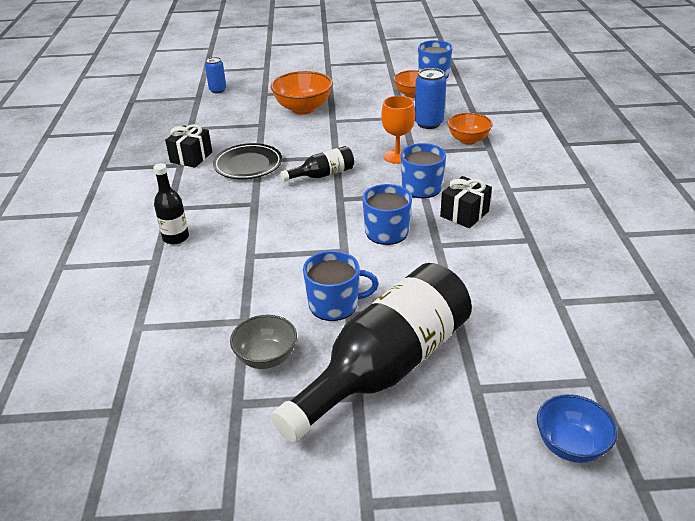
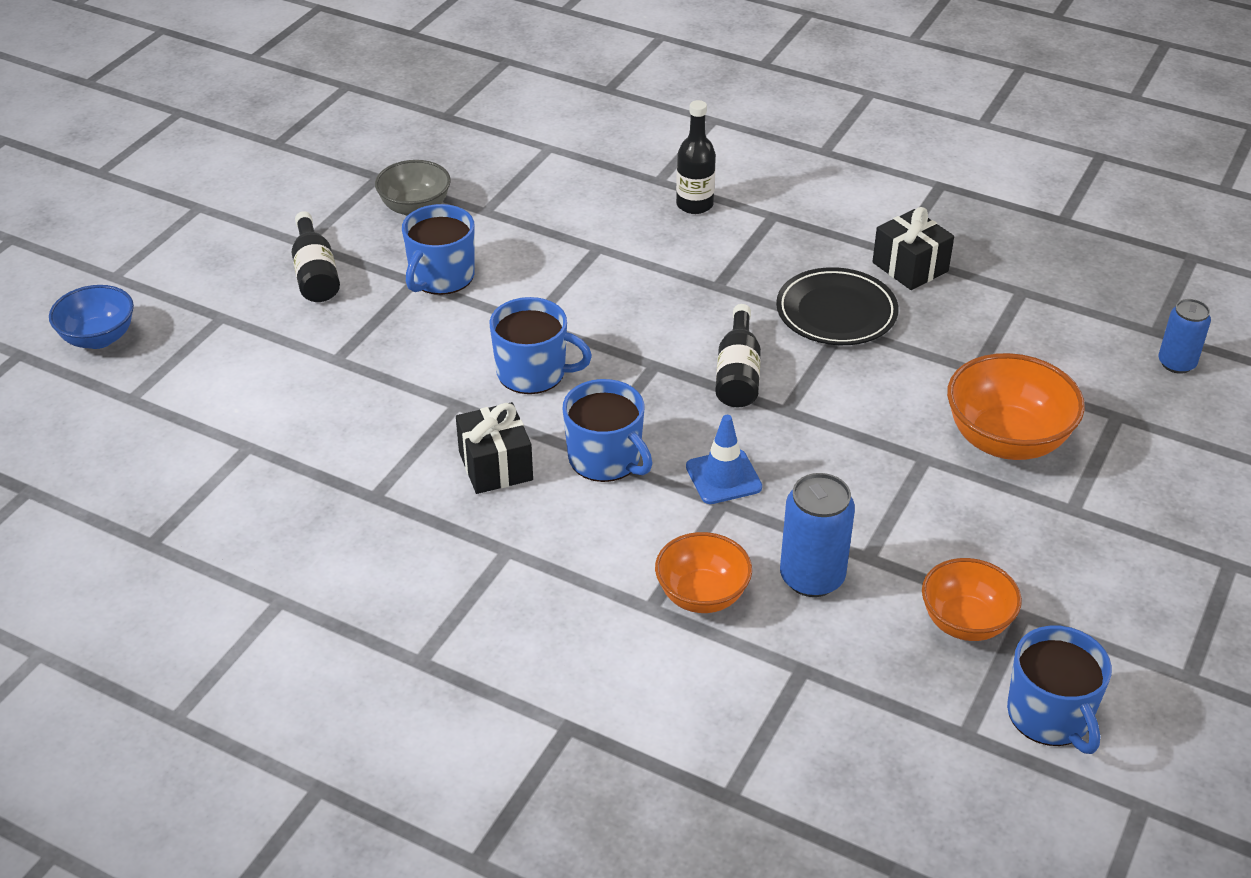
camera: 120 degrees right, 5 degrees up
black bottle [271,263,472,443] -> black bottle [291,211,340,302], size x0.45
orange goblet [381,96,415,164] -> blue traffic cone [686,415,762,504]

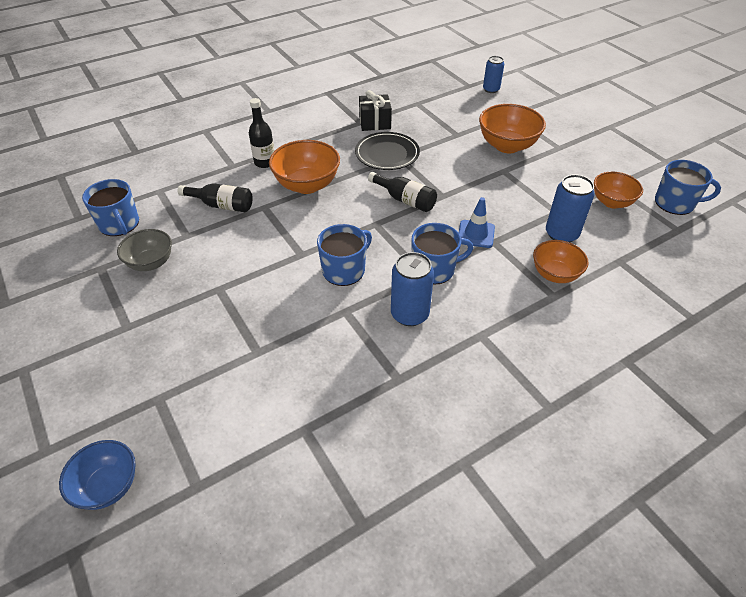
camera: 60 degrees left, 5 degrees up
black bottle [291,211,340,302] -> black bottle moved to [178,183,253,212]
blue mug [402,204,475,295] -> blue mug moved to [82,179,139,236]
black gift [456,402,533,494] -> blue can [391,252,434,326]
none -> orange bowl [269,140,340,194]

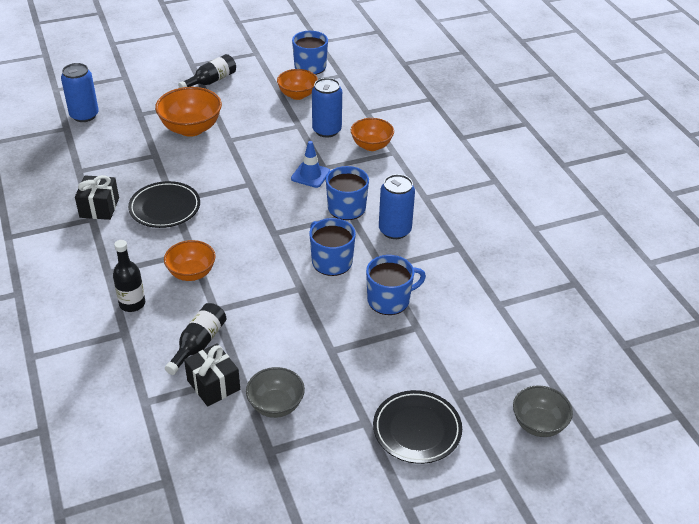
camera: 80 degrees left, 5 degrees down
blue bowl [59,440,136,510] -> grey bowl [513,385,573,437]
blue mug [82,179,139,236] -> blue mug moved to [366,255,426,315]
orange bowl [269,140,340,194] -> orange bowl [164,240,216,281], size x0.66
black bottle [368,172,437,212] -> black bottle moved to [178,54,236,88]
blue can [483,56,504,93] -> blue can [61,63,99,122], size x1.50
none -> black gift [184,343,240,407]
none -> black plate [373,390,462,464]

